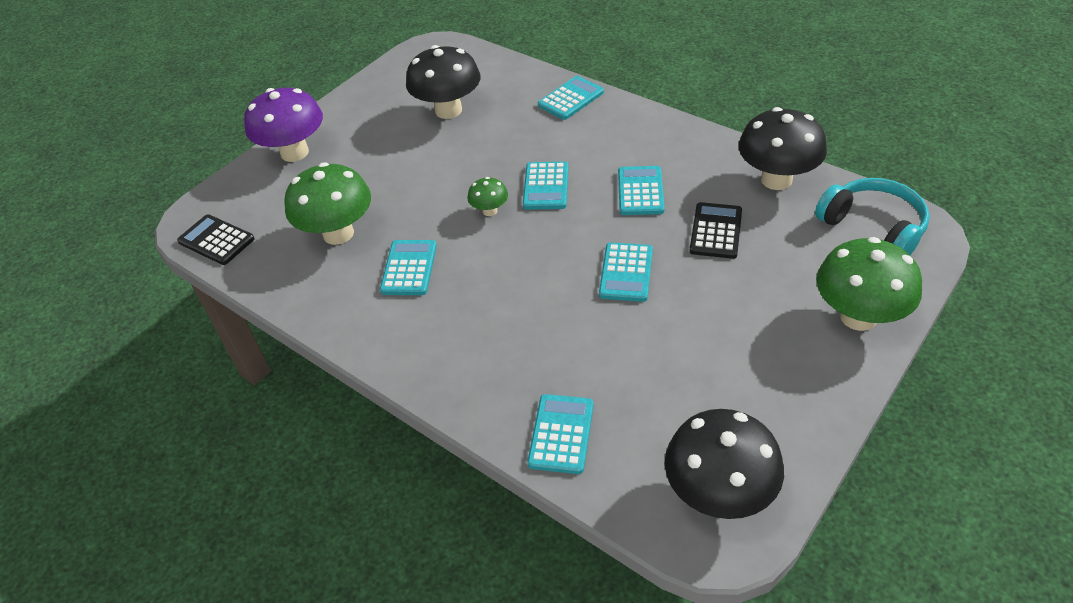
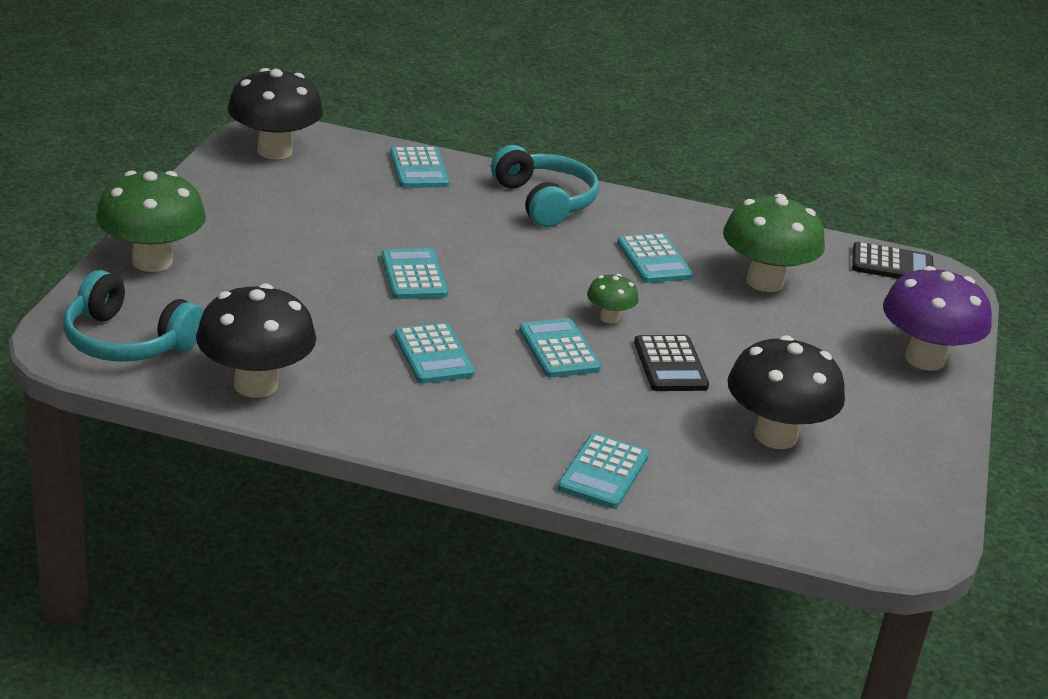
camera: 150 degrees right, 15 degrees down
black calculator [690,202,742,259] -> black calculator moved to [634,335,709,391]
none -> turquoise headphones [491,145,599,227]

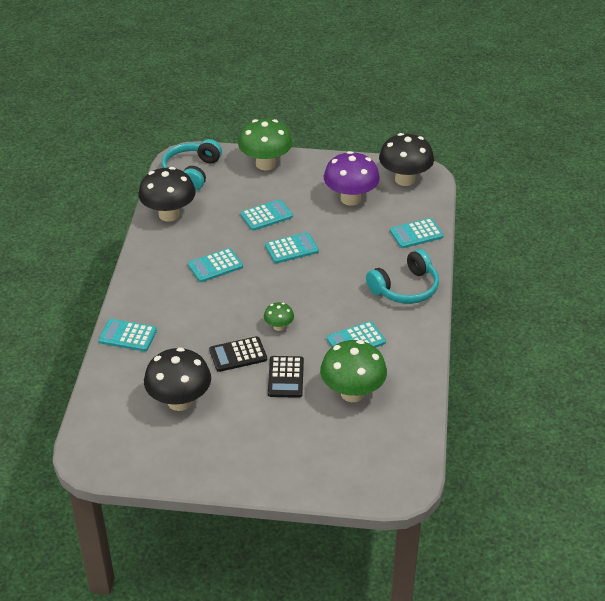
camera: 85 degrees right, 10 degrees up
turquoise calculator [519,318,601,377] -> turquoise calculator moved to [240,199,293,231]
black calculator [852,242,933,279] -> black calculator moved to [268,356,304,398]
purple mushroom [883,266,992,371] -> purple mushroom moved to [324,151,380,206]

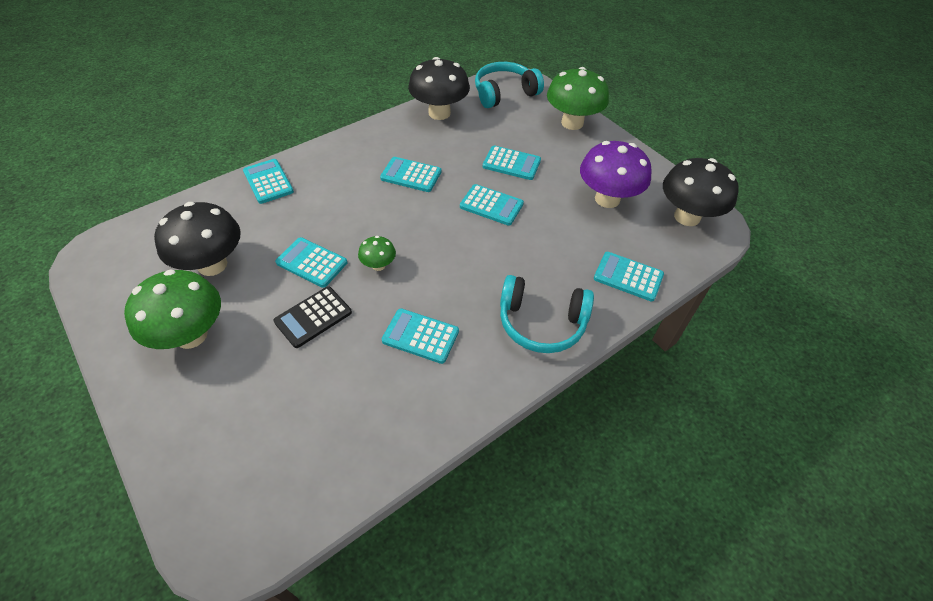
camera: 45 degrees right, 10 degrees up
black calculator [209,336,267,372] -> turquoise calculator [275,237,347,288]
green mushroom [320,340,387,402] -> green mushroom moved to [124,269,221,349]

